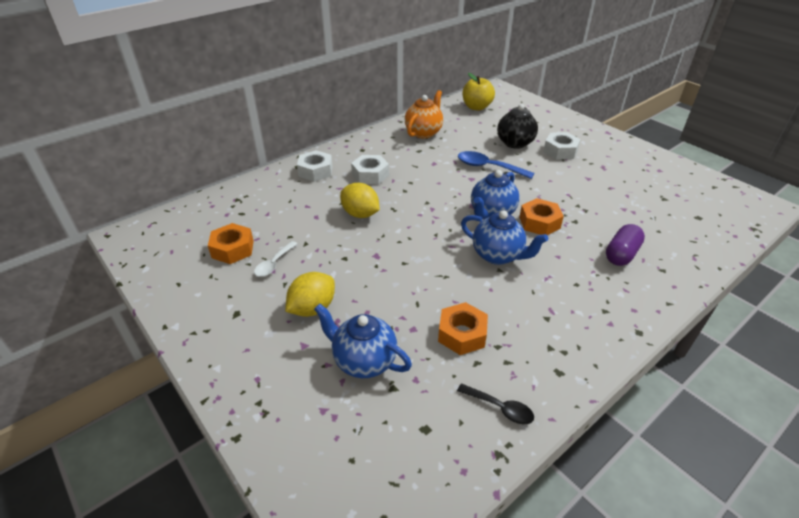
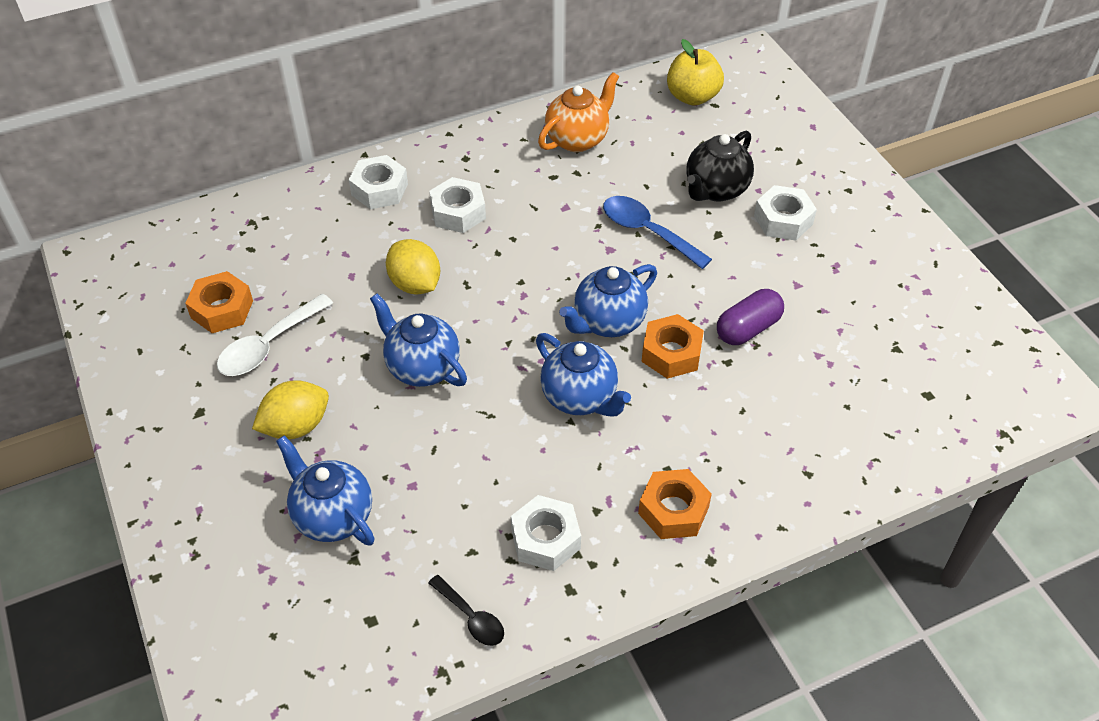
camera: 15 degrees right, 10 degrees up
white spoon [254,241,297,277] -> white spoon [217,294,333,376], size x1.61
orange nut [438,302,488,355] -> orange nut moved to [638,469,712,539]
purple capsule [606,224,645,266] -> purple capsule moved to [717,289,784,345]
none -> blue teapot [370,293,467,387]
none -> white nut [511,495,581,571]

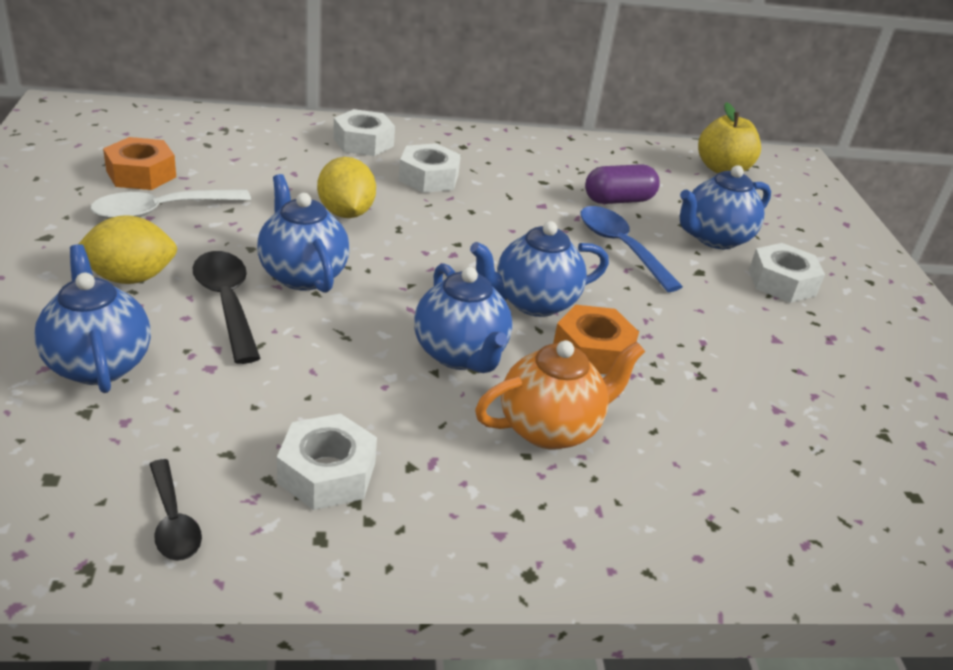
camera: 15 degrees right, 15 degrees down
orange teapot [538,72,619,152] -> orange teapot moved to [475,340,645,450]
orange nut [638,469,712,539] -> none
black teapot [686,131,754,202] -> blue teapot [680,165,771,249]
purple capsule [717,289,784,345] -> purple capsule moved to [585,164,660,204]
none -> black spoon [192,251,260,364]

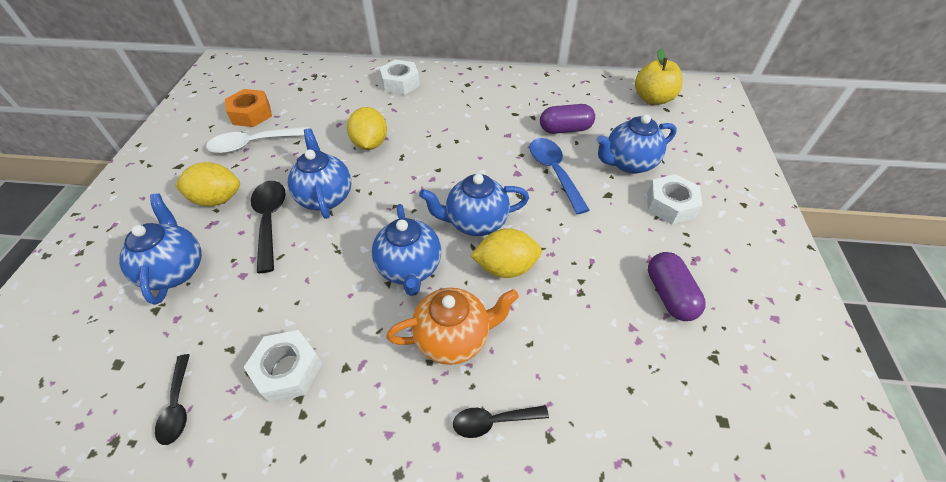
camera: 15 degrees right, 15 degrees up
white nut [399,143,461,193] -> none
orange nut [553,305,639,374] -> yellow lemon [471,228,542,278]
none -> black spoon [453,405,549,438]
none -> purple capsule [648,252,705,321]

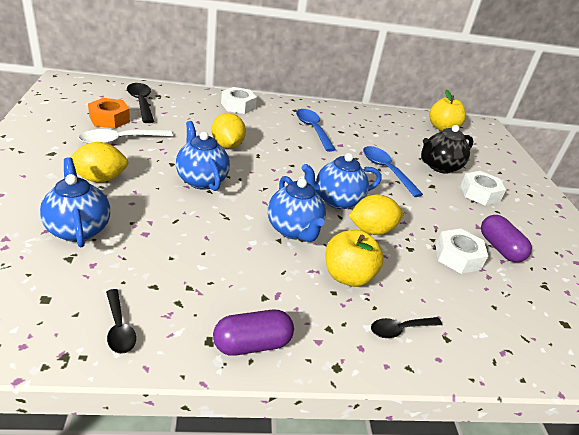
camera: 15 degrees left, 15 degrees down
white nut [244,330,323,403] -> white nut moved to [436,229,488,274]
black spoon [251,181,286,273] -> black spoon moved to [127,83,154,123]
orange teapot [386,288,519,365] -> yellow apple [325,230,384,287]
purple capsule [540,104,595,134] -> purple capsule moved to [213,310,294,356]
blue teapot [597,114,677,174] -> black teapot [421,125,473,174]
none -> blue spoon [296,109,336,152]

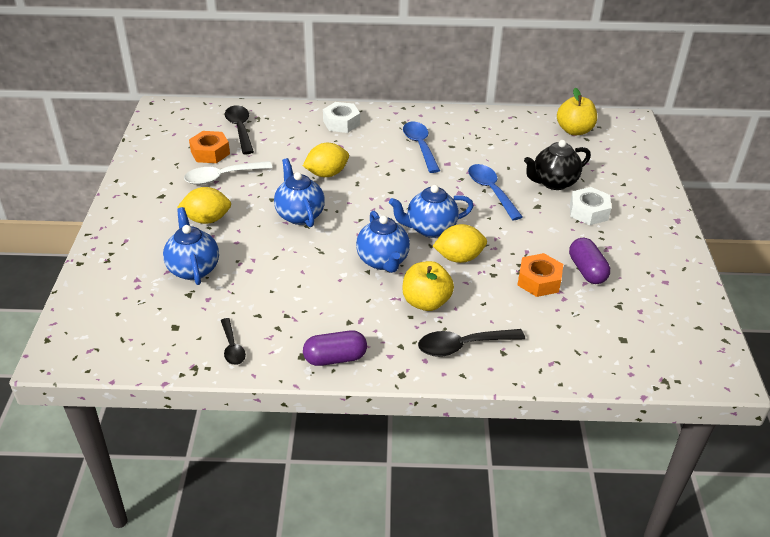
camera: 10 degrees right, 5 degrees up
yellow lemon [212,113,246,149] -> yellow lemon turned 75 degrees clockwise [303,143,349,177]
black spoon [371,317,442,338] -> black spoon [418,329,525,357], size x1.61
white nut [436,229,488,274] -> orange nut [517,253,563,297]

